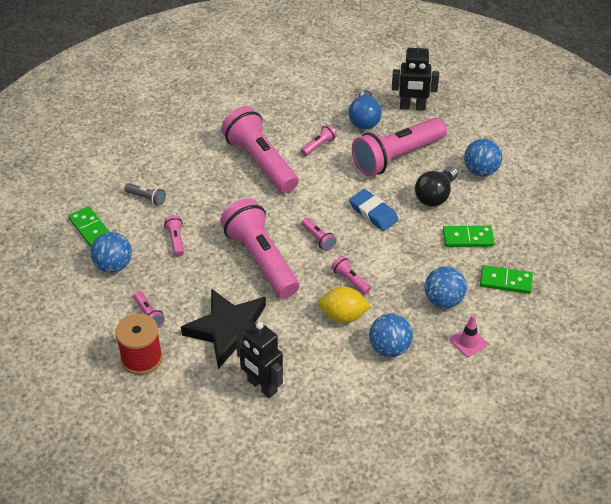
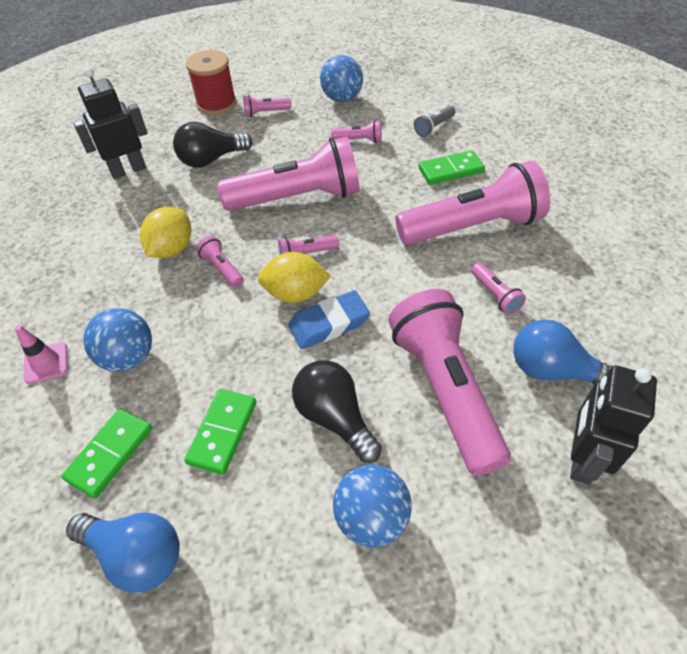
camera: 110 degrees right, 5 degrees up
green domino [68,206,109,247] -> green domino moved to [418,150,485,185]
black star [181,288,266,369] -> black light bulb [173,122,253,168]
pink flashlight [331,256,371,294] -> pink flashlight turned 105 degrees counterclockwise [196,236,244,288]
blue ball [369,313,413,357] -> none
none -> blue light bulb [66,513,180,593]
none -> yellow lemon [258,252,331,303]

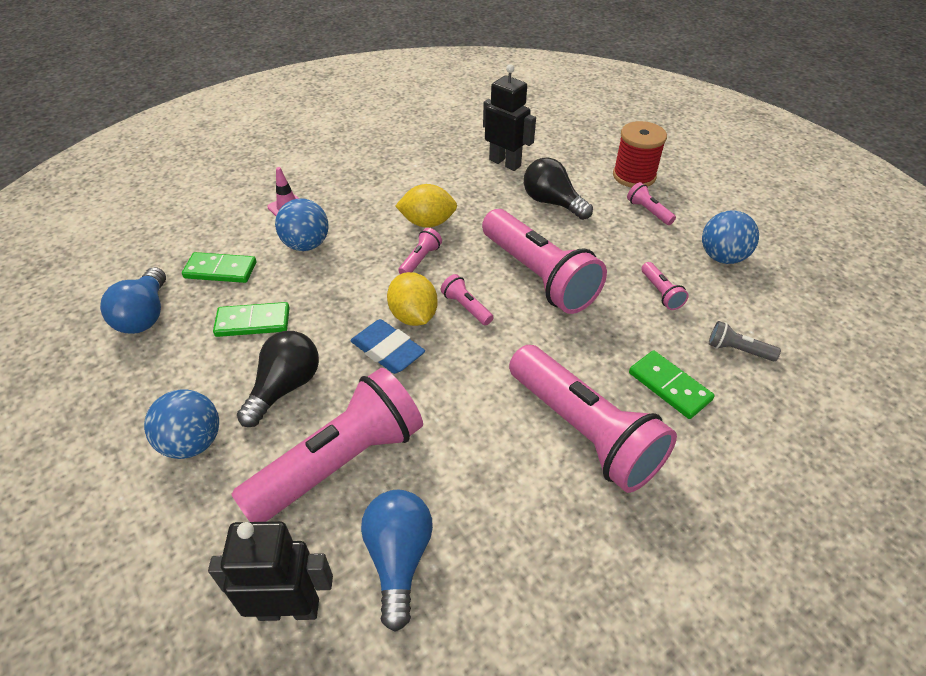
camera: 65 degrees right, 5 degrees down
pink flashlight [471,263,526,315] -> none

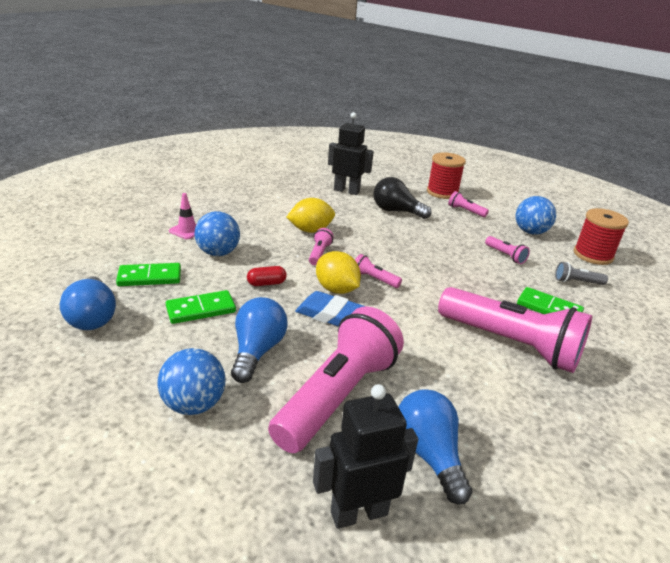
camera: 20 degrees left, 15 degrees down
black light bulb [237,331,319,427] -> blue light bulb [231,297,288,383]
pink flashlight [482,209,607,314] -> none
none -> red capsule [247,266,287,286]
none -> red spool [574,208,629,265]

